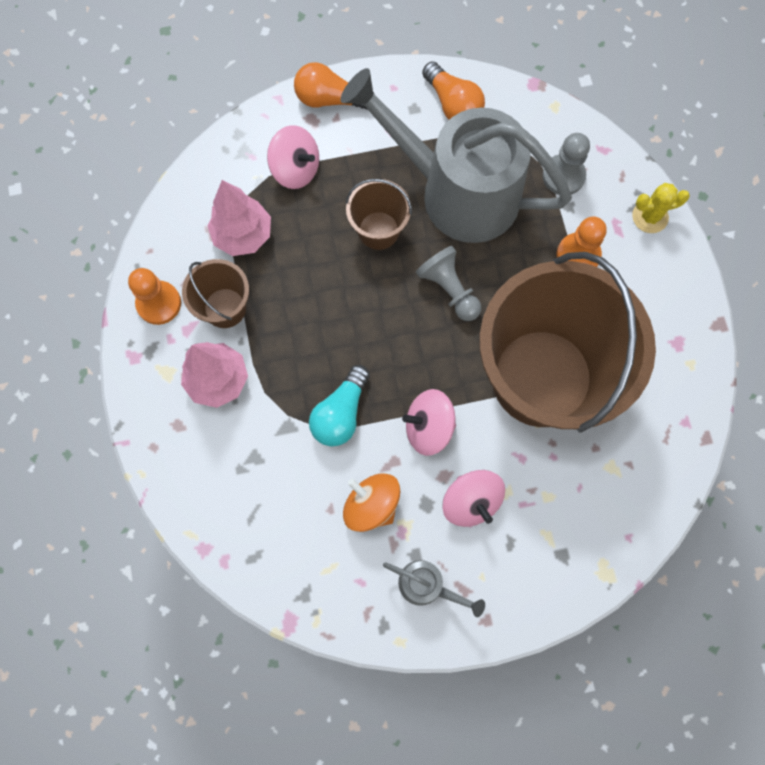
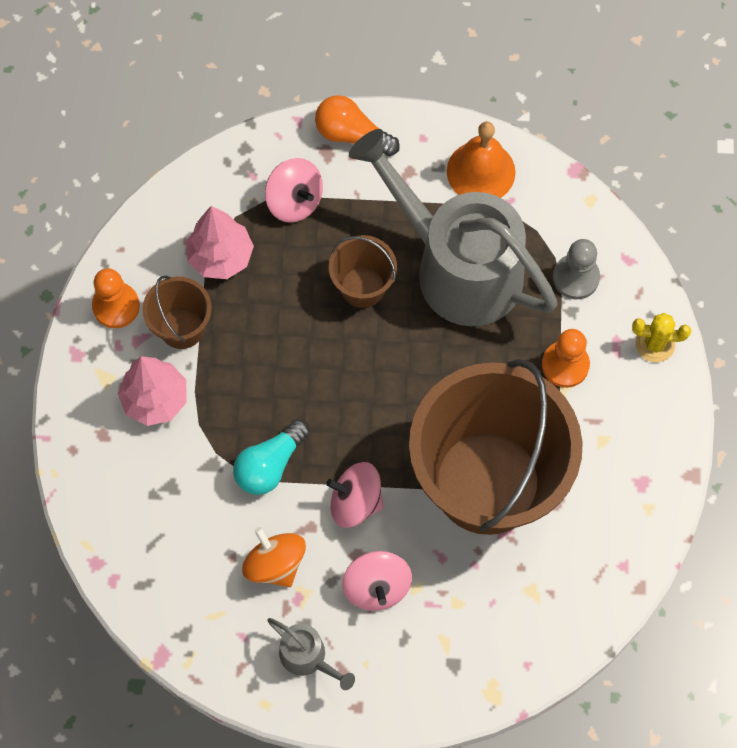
camera: 15 degrees right, 5 degrees down
grey pawn [416,246,481,321] -> none
orange light bulb [422,62,485,120] -> orange bell [447,121,516,198]

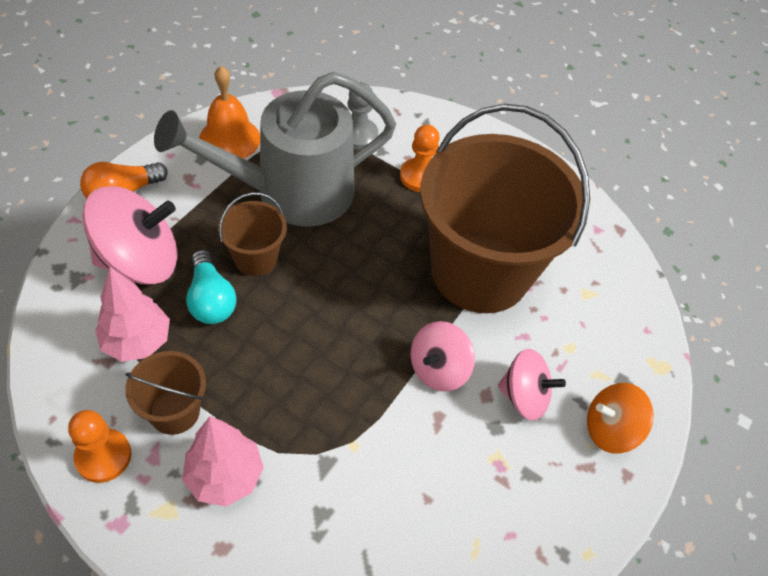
camera: 65 degrees left, 15 degrees down
turquoise light bulb [233,419,310,495] -> turquoise light bulb moved to [186,250,236,324]
orange spinning top [242,527,306,587] -> orange spinning top moved to [587,383,654,454]
pink spinning top [265,158,323,223] -> pink spinning top [82,186,178,285], size x1.65
grey watering can [267,618,355,690] -> none
yellow cactus [632,313,691,362] -> none

